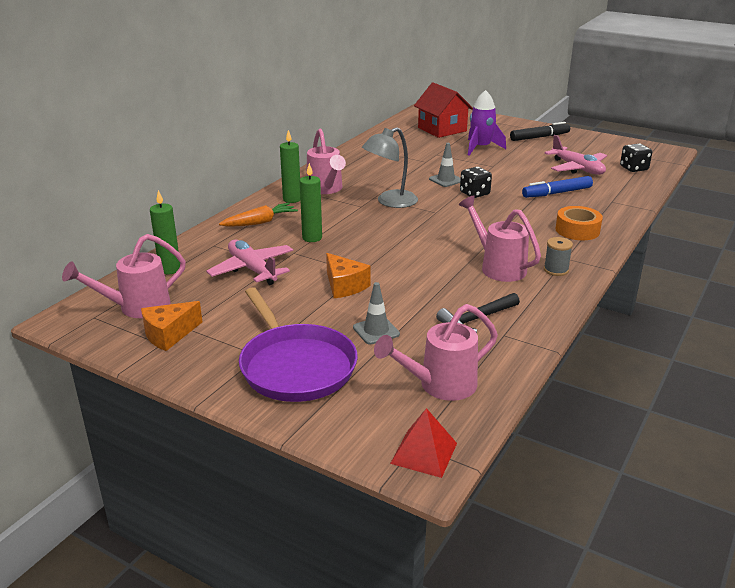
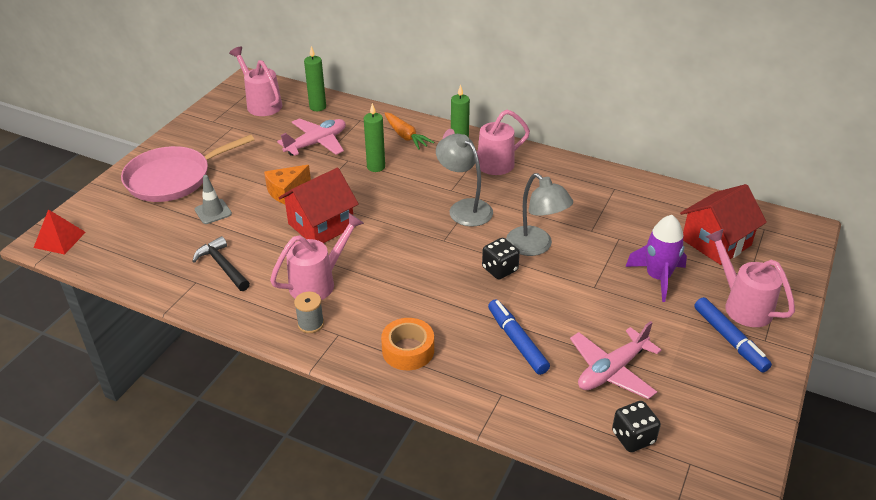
camera: 85 degrees right, 10 degrees up
orange cheese [141,301,202,351] -> none
purple pan [239,287,358,402] -> pink pan [121,134,254,202]
pink watering can [374,304,498,401] -> pink watering can moved to [706,229,795,327]
grey traffic cone [429,143,461,187] -> grey lamp [506,173,573,256]
black marker [510,122,570,141] -> blue marker [694,297,772,372]
none -> red house [279,168,359,243]

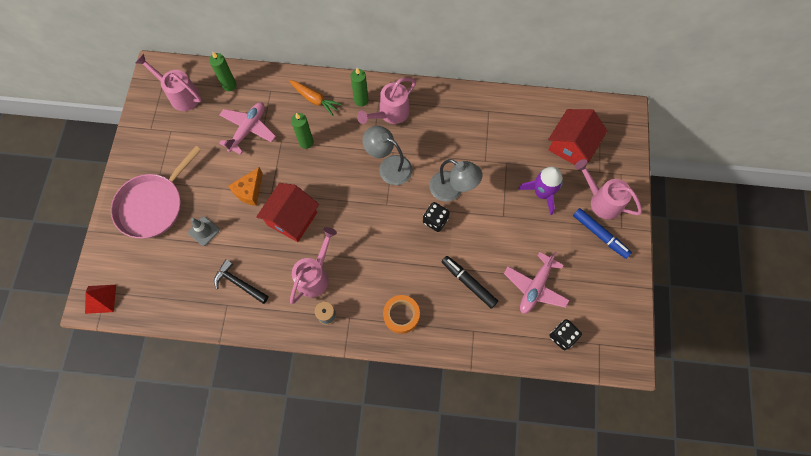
camera: 20 degrees left, 30 degrees up
blue marker [488,299,550,375] -> black marker [442,256,498,309]

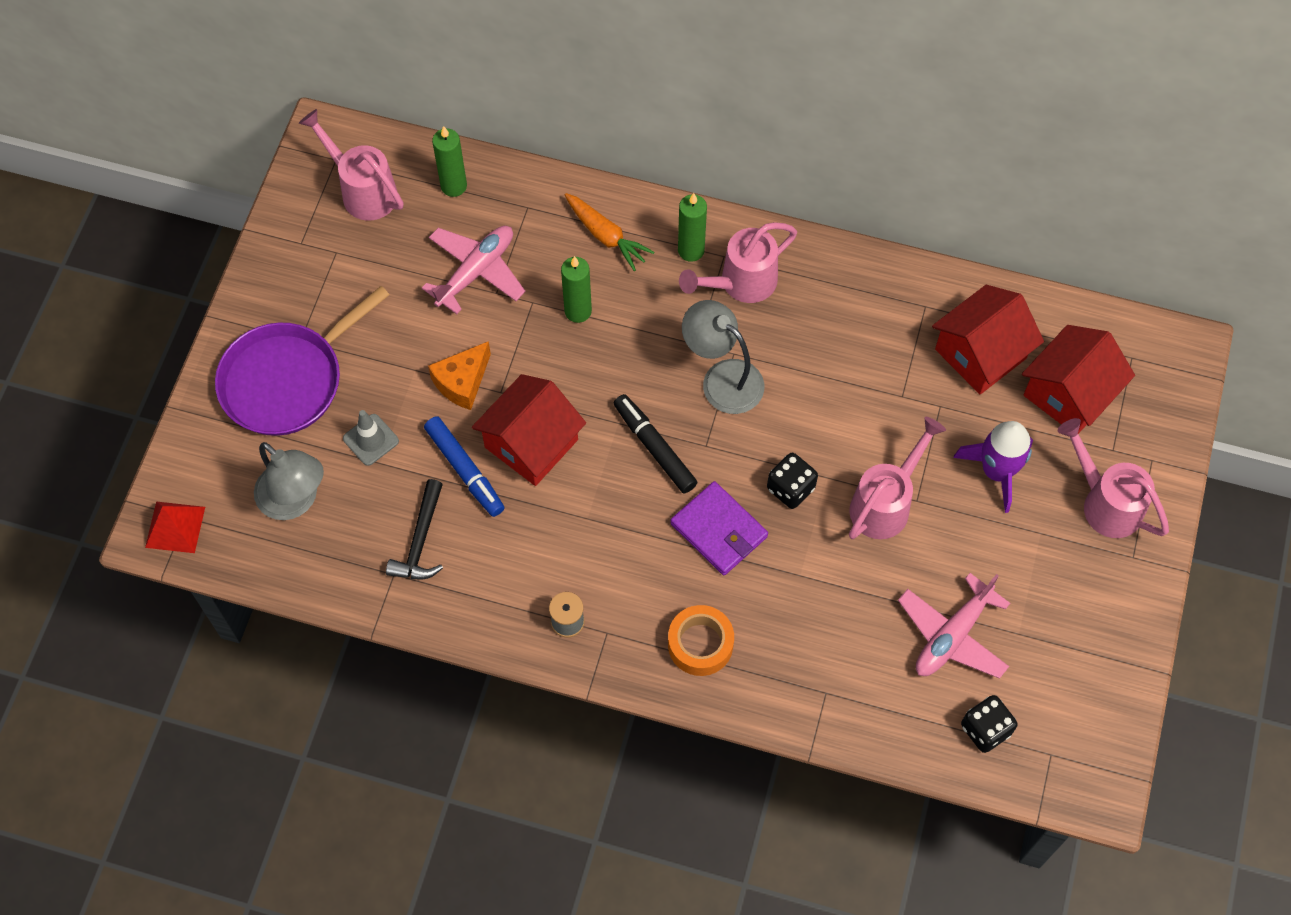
camera: 10 degrees right, 5 degrees down
pink pan [111,146,201,239] -> purple pan [215,286,389,436]
black hammer [214,259,269,304] -> black hammer turned 120 degrees counterclockwise [386,479,443,579]
pink watering can [290,227,337,304] -> pink watering can moved to [849,417,946,539]
grey lamp [429,159,483,202] -> grey lamp moved to [254,442,324,520]
black marker [442,256,498,309] -> black marker moved to [614,394,698,493]
blue marker [573,208,632,259] -> blue marker moved to [424,416,505,517]
none -> purple wallet [670,481,768,575]
none -> red house [932,285,1044,394]

